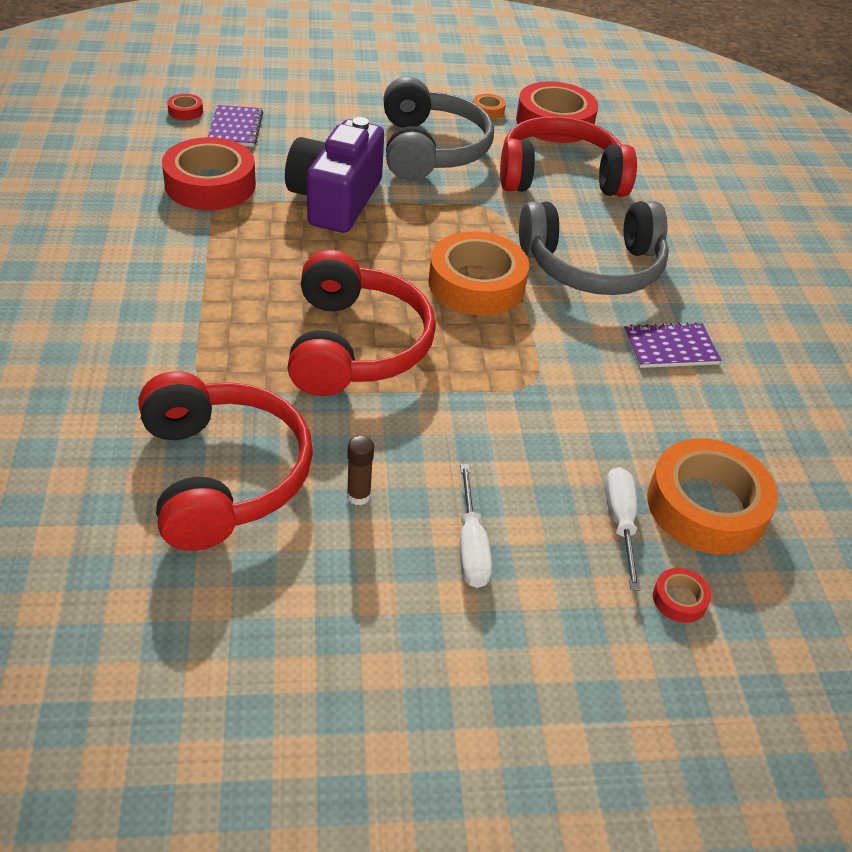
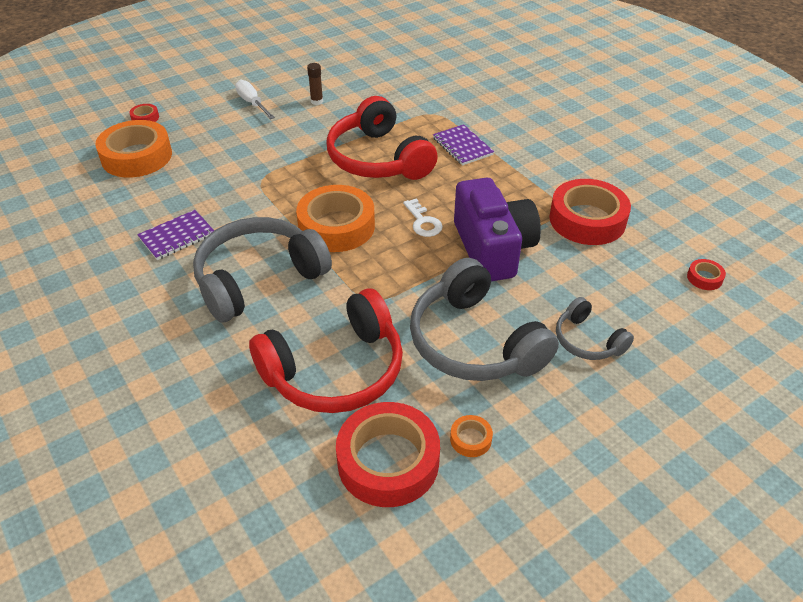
camera: 155 degrees right, 0 degrees up
red headphones [138,371,313,551] -> none
purple notebook [208,105,263,147] -> purple notebook moved to [433,124,494,166]
white screwdriver [605,467,640,591] -> none
none -> white key [403,199,443,237]
none -> grey headphones [556,297,634,360]

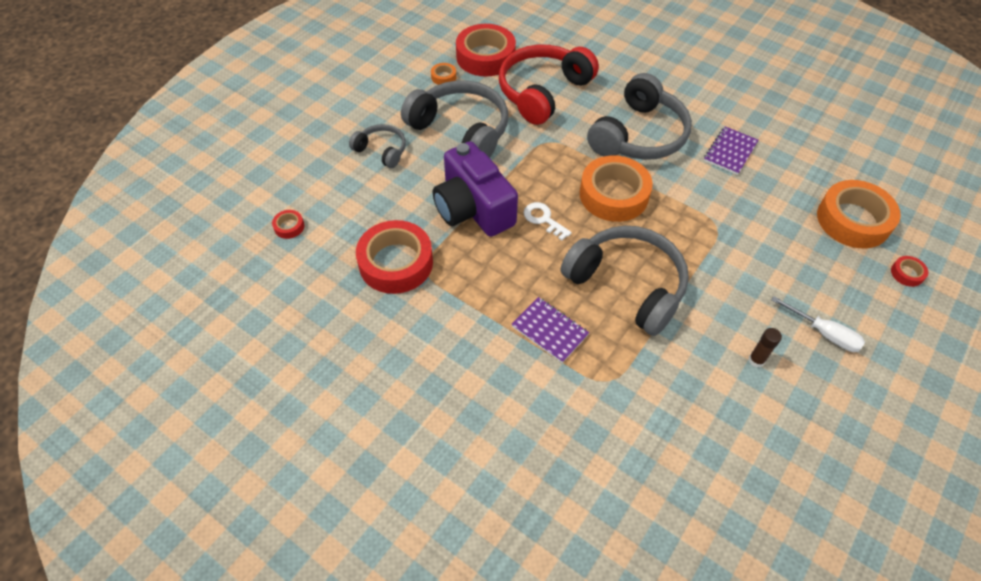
camera: 160 degrees right, 10 degrees up
red headphones [326,96,438,180] -> grey headphones [561,226,689,336]

